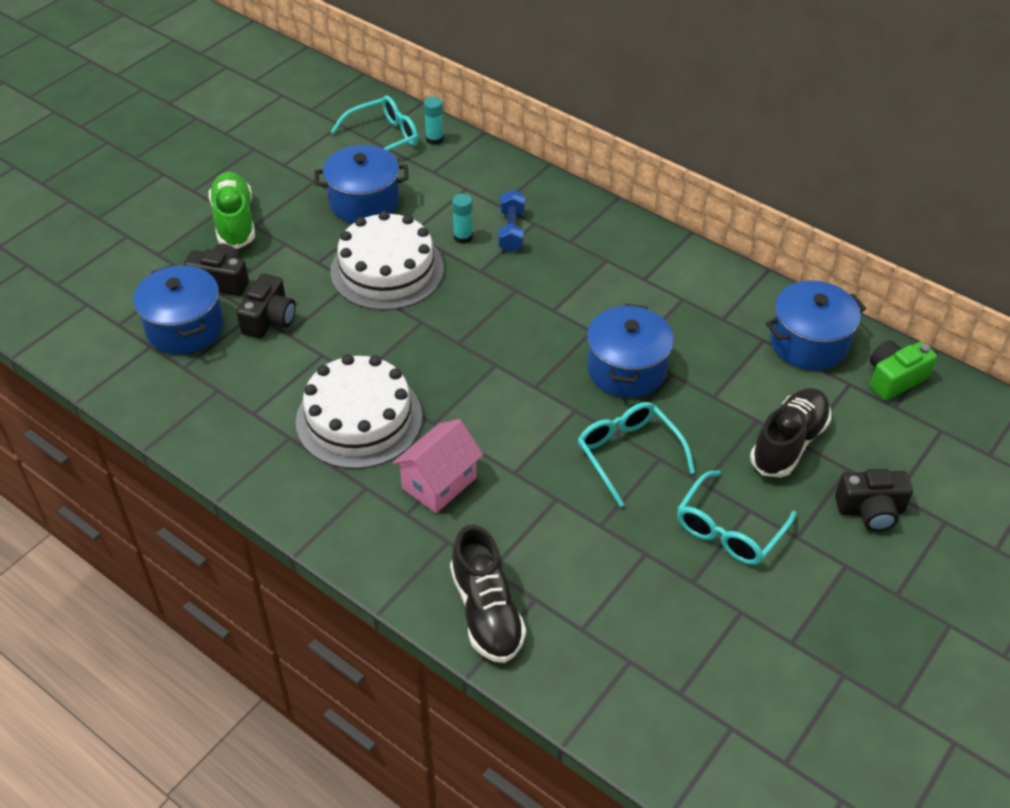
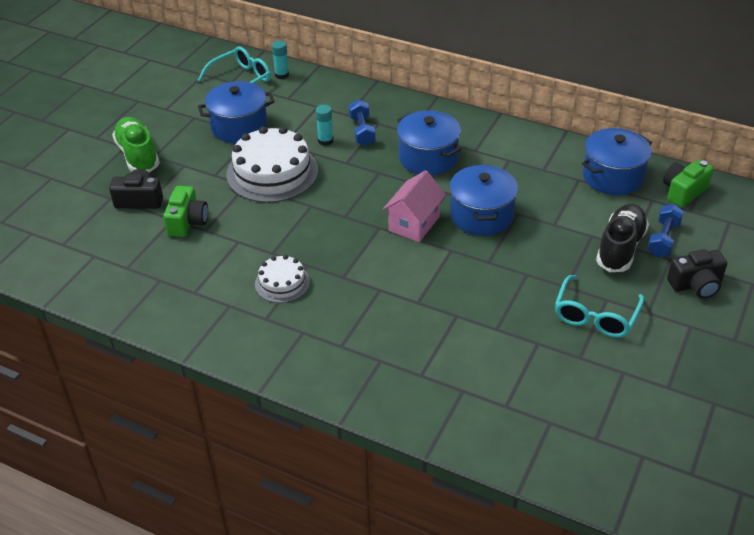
camera: 10 degrees left, 5 degrees down
blue pot [134,265,223,354] -> blue pot moved to [397,110,462,175]
black camera [236,274,296,339] -> green camera [163,186,208,237]
white cake [296,354,423,469] -> white cake [255,255,310,303], size x0.53
pink house [392,419,483,513] -> pink house moved to [383,170,446,242]
black shoe [450,525,526,663] -> none
turquoise glasses [578,402,695,507] -> none
none -> blue dumbbell [647,204,684,257]

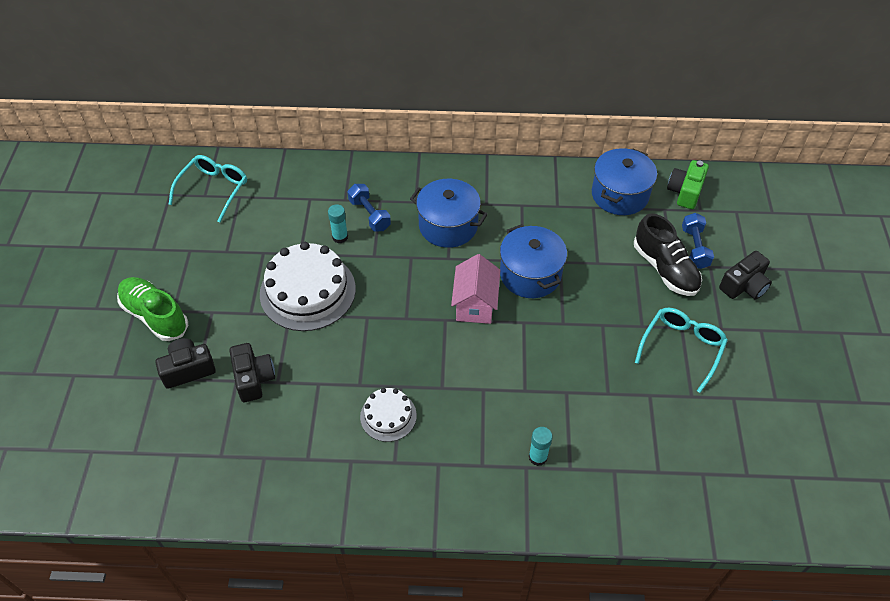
camera: 25 degrees left, 10 degrees up
green camera [163,186,208,237] -> black camera [230,343,275,402]
blue pot [198,81,275,143] -> none
turquoise glue stick [272,40,289,79] -> turquoise glue stick moved to [529,427,553,466]
turquoise glasses [555,275,644,338] -> turquoise glasses turned 150 degrees counterclockwise [635,308,728,393]
black shoe [596,204,649,272] -> black shoe turned 150 degrees clockwise [634,214,702,296]

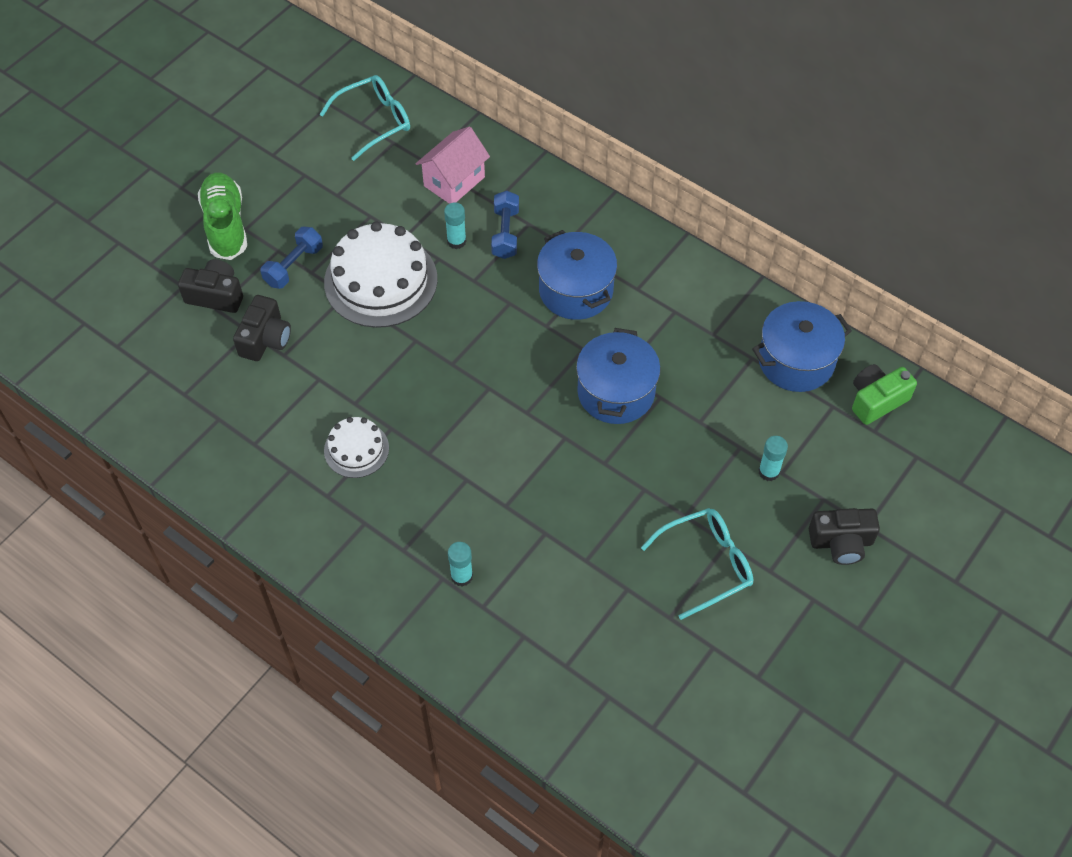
camera: 35 degrees right, 5 degrees up
pink house [451,254,500,324] -> pink house moved to [416,126,490,204]
black shoe [634,214,702,296] -> turquoise glue stick [758,436,788,481]
blue dumbbell [682,213,714,269] -> blue dumbbell moved to [260,226,323,289]

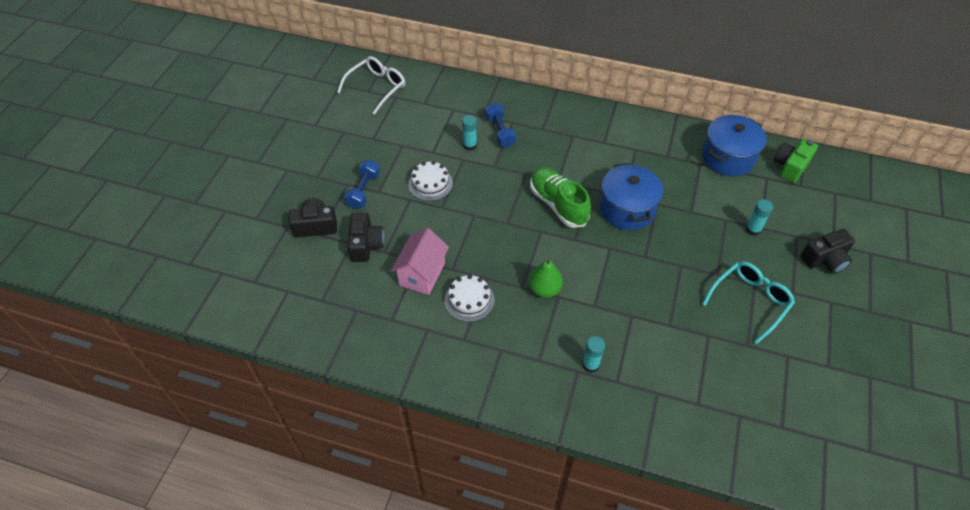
camera: 20 degrees left, 5 degrees down
green shoe [198,173,247,260] -> green shoe moved to [530,167,591,228]
turquoise glasses [320,75,410,161] -> white glasses [337,56,405,115]
white cake [324,221,438,328] -> white cake [408,161,453,201], size x0.53
pink house [416,126,490,204] -> pink house moved to [391,228,449,295]
blue pot [537,230,617,320] -> none
none -> green pear [529,258,563,298]

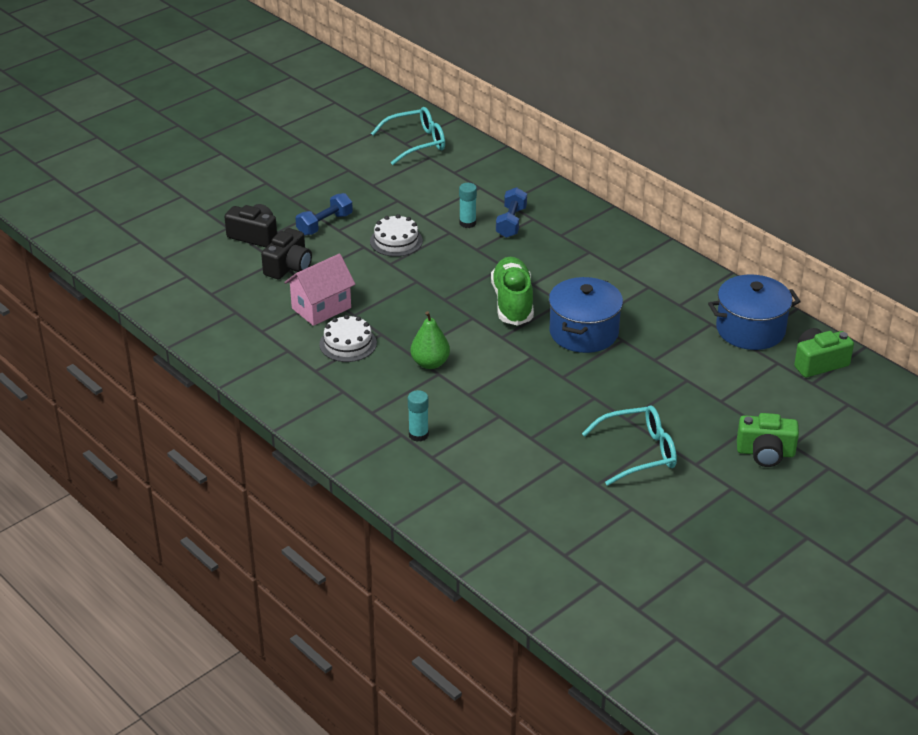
camera: 30 degrees right, 15 degrees down
white glasses [337,56,405,115] -> turquoise glasses [371,107,445,165]
turquoise glue stick [746,199,773,236] -> none
black camera [800,229,855,274] -> green camera [737,413,799,467]

